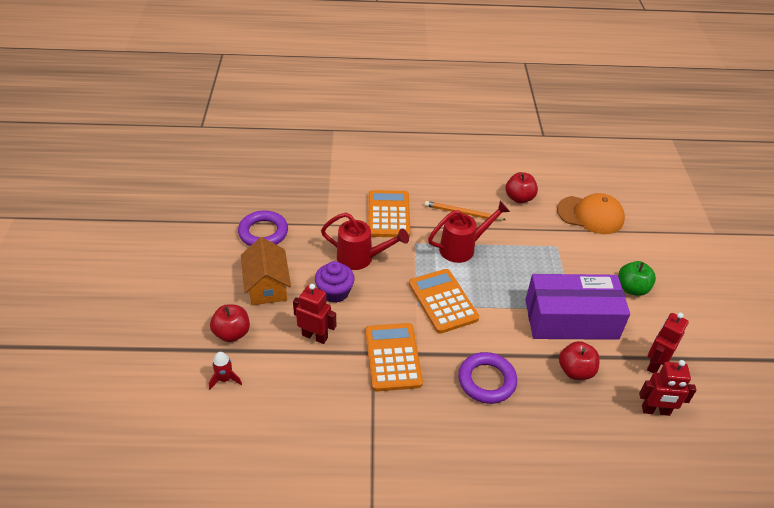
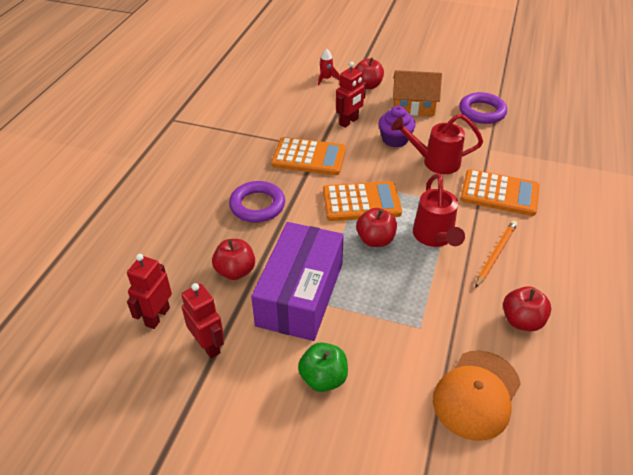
camera: 110 degrees right, 0 degrees up
red watering can [321,213,409,270] -> red watering can turned 60 degrees clockwise [391,114,483,174]
none -> red apple [356,208,397,247]

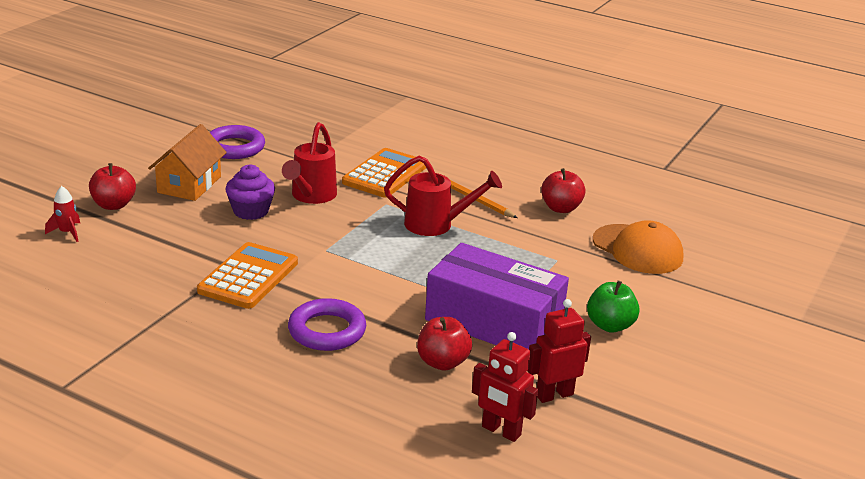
camera: 80 degrees left, 15 degrees down
orange calculator [323,181,402,221] -> none
red robot [336,62,366,128] -> none
red apple [356,208,397,247] -> none

